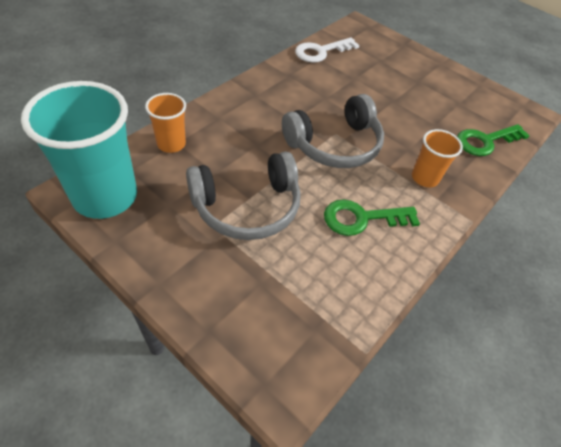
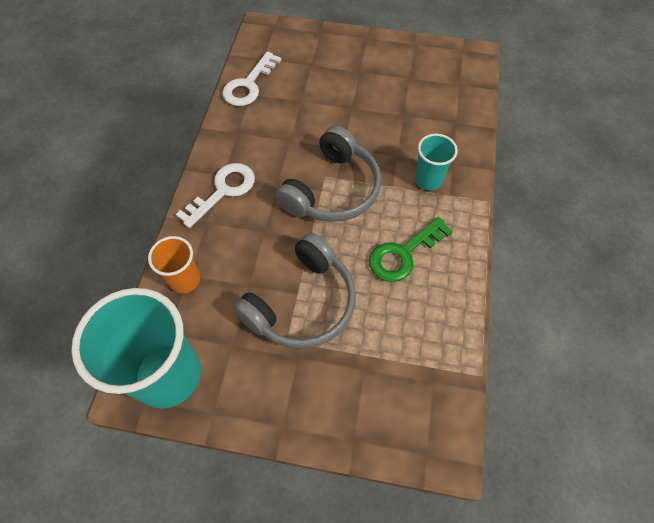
camera: 25 degrees left, 10 degrees up
orange cup [412,129,463,187] -> turquoise cup [415,134,458,190]
green key [457,124,530,156] -> none
none -> white key [176,163,255,228]

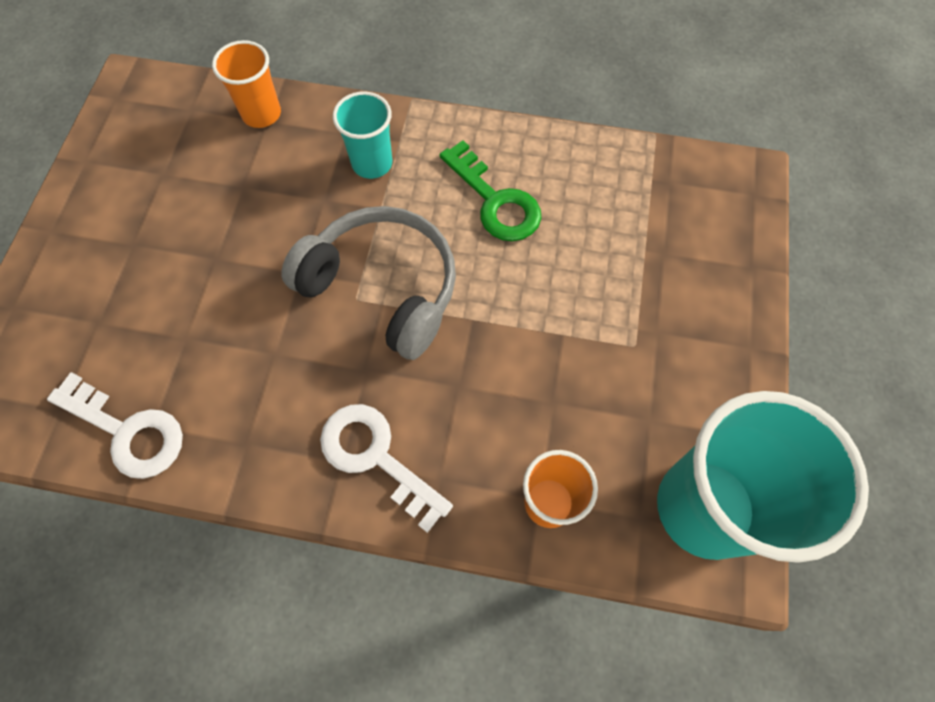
camera: 90 degrees left, 5 degrees up
grey headphones [233,233,356,349] -> none
none -> orange cup [212,40,281,128]

